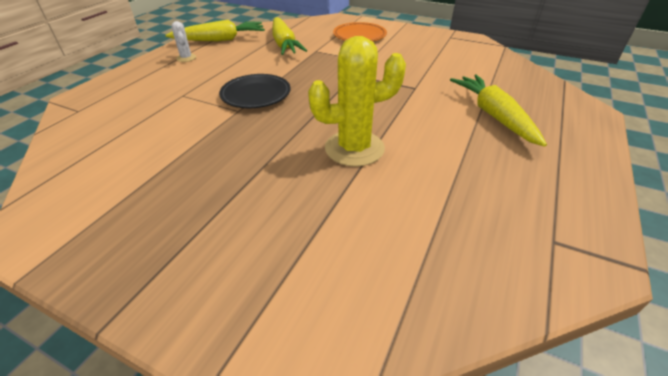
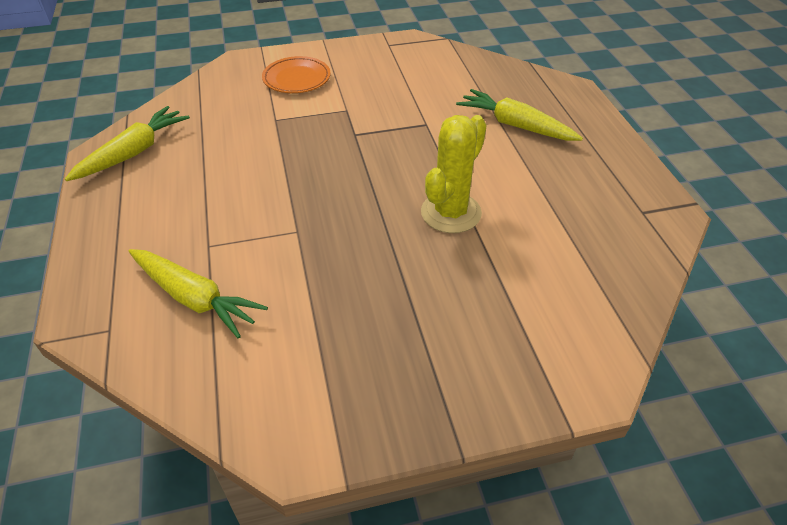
camera: 40 degrees left, 5 degrees up
white cactus [171,21,196,62] -> none
black plate [219,74,290,108] -> none
yellow carrot [272,17,307,55] -> yellow carrot moved to [129,249,268,339]

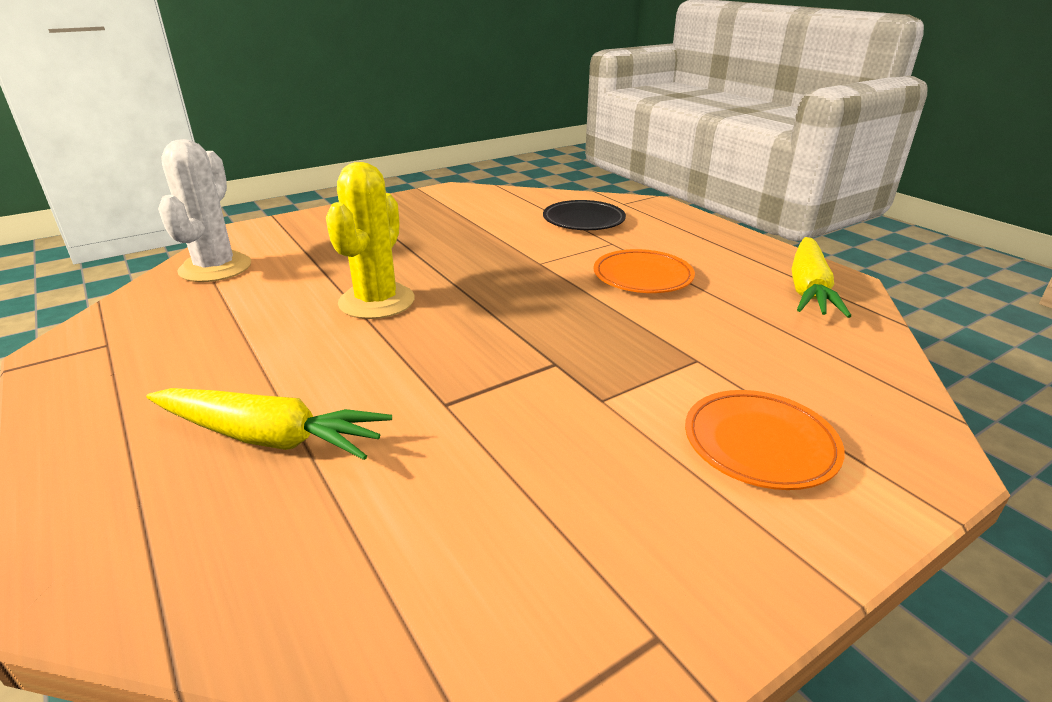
camera: 160 degrees right, 15 degrees down
yellow carrot [129,249,268,339] -> black plate [543,200,626,230]
none -> white cactus [158,139,251,282]
none -> orange plate [594,249,695,293]

